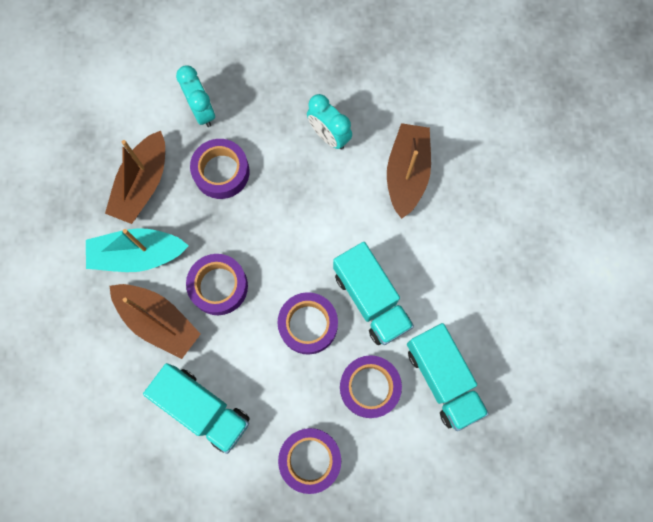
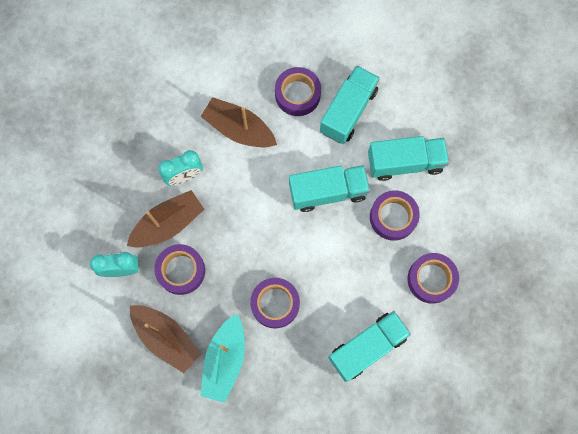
camera: 70 degrees left, 0 degrees up
brown boat [110,284,201,359] -> brown boat moved to [127,190,204,248]
purple tape [278,292,338,354] -> purple tape moved to [275,67,321,116]
none -> turquoise truck [320,65,380,144]

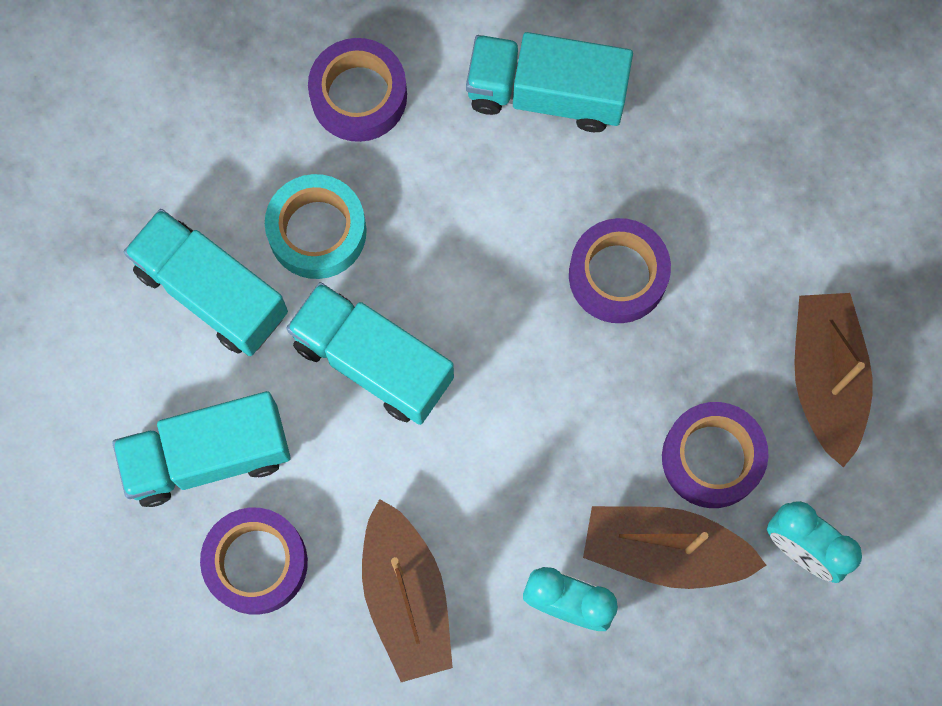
camera: 135 degrees left, 0 degrees up
turquoise boat [200,314,245,403] -> none
purple tape [370,190,420,241] -> turquoise tape [265,174,367,279]

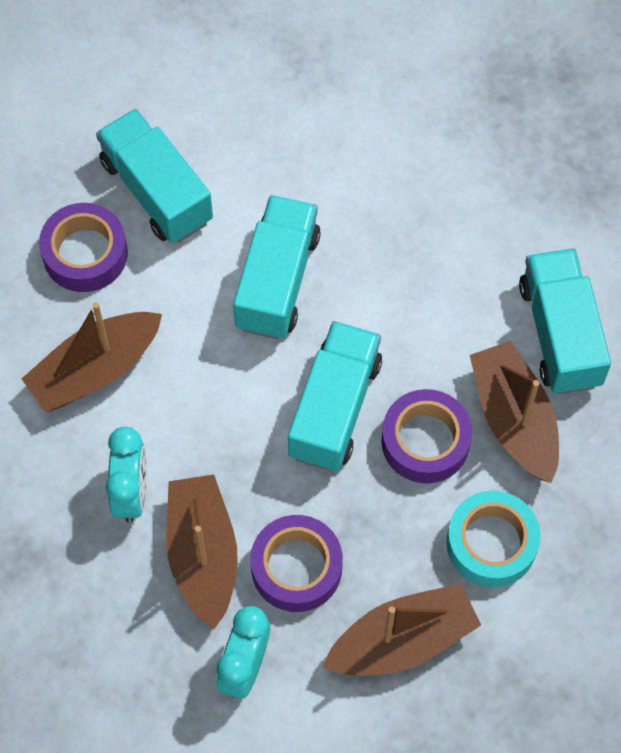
camera: 70 degrees right, 10 degrees down
turquoise truck [124,209,288,356] -> turquoise truck moved to [288,321,382,471]
turquoise tape [265,174,367,279] -> turquoise tape moved to [446,490,541,587]
purple tape [308,38,407,142] -> none
none -> brown boat [470,341,559,483]

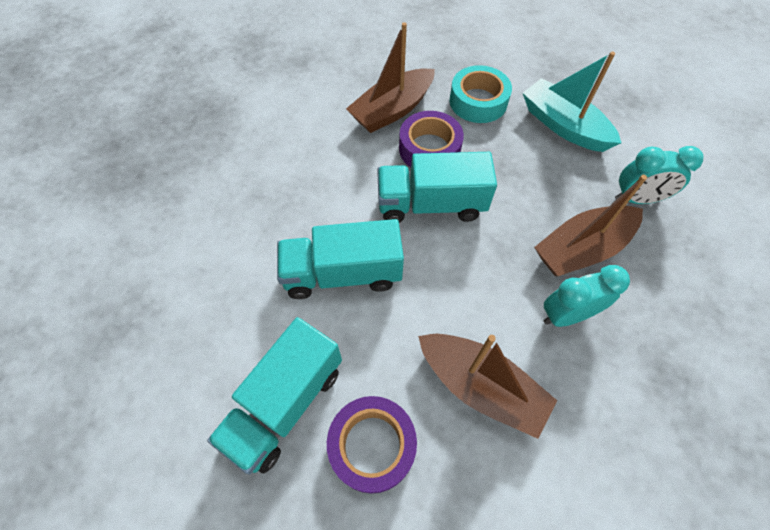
camera: 110 degrees left, 5 degrees down
purple tape [250,515,343,612] -> none
brown boat [322,583,481,676] -> turquoise boat [523,51,621,152]
turquoise truck [519,248,611,394] -> none

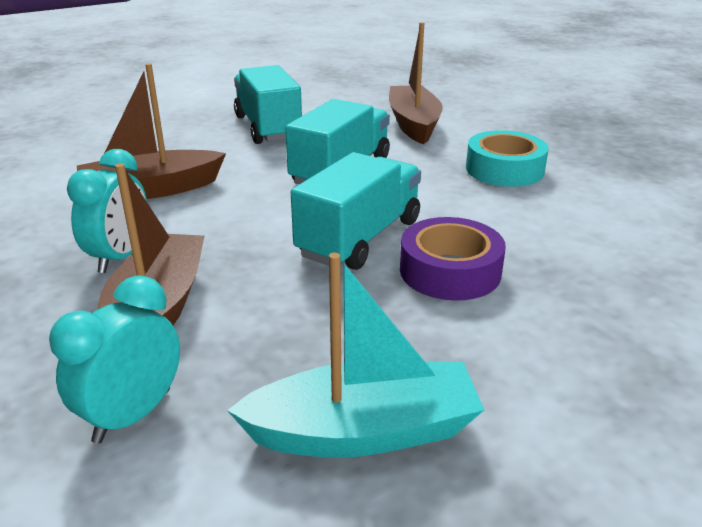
camera: 125 degrees right, 30 degrees down
purple tape [327,396,417,494] -> none
brown boat [346,22,435,133] -> brown boat moved to [389,22,443,144]
turquoise tape [450,65,512,123] -> turquoise tape moved to [466,130,549,187]

